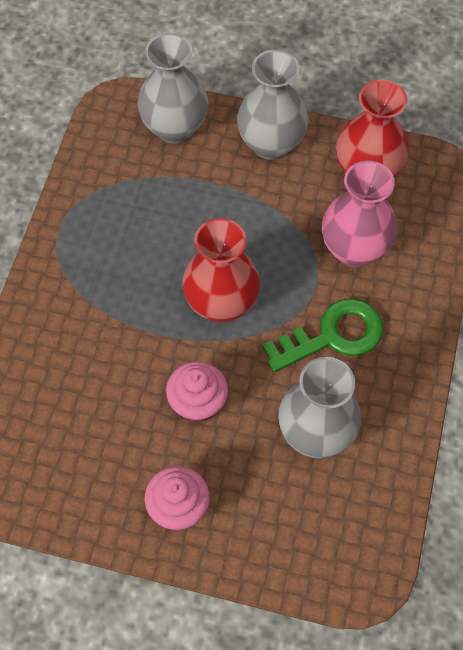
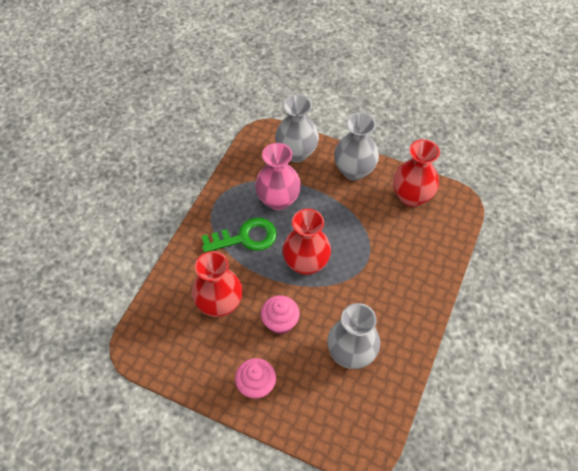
camera: 10 degrees right, 5 degrees down
green key [262,298,383,372] -> green key moved to [202,218,277,253]
pink vase [322,161,397,267] -> pink vase moved to [255,143,301,210]
none -> red vase [192,251,243,317]

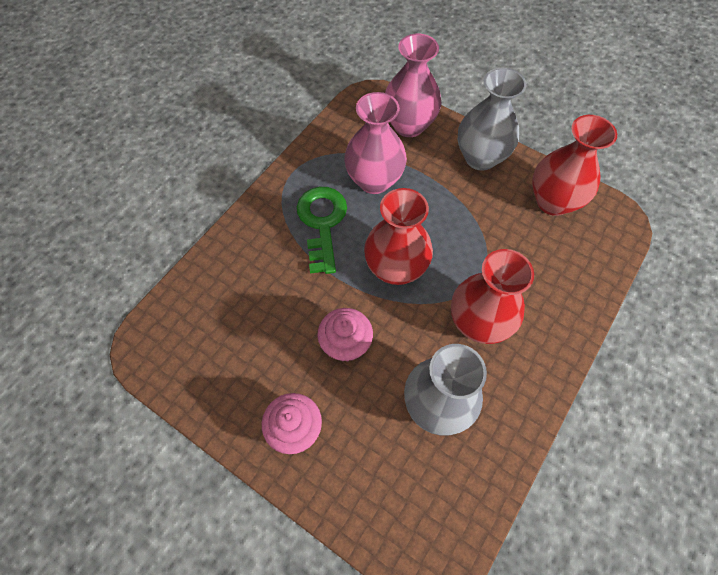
camera: 10 degrees right, 5 degrees up
red vase [192,251,243,317] -> red vase moved to [451,249,534,344]
green key [202,218,277,253] -> green key turned 90 degrees counterclockwise [297,187,347,274]
grey vase [275,94,319,162] -> pink vase [385,34,442,137]

